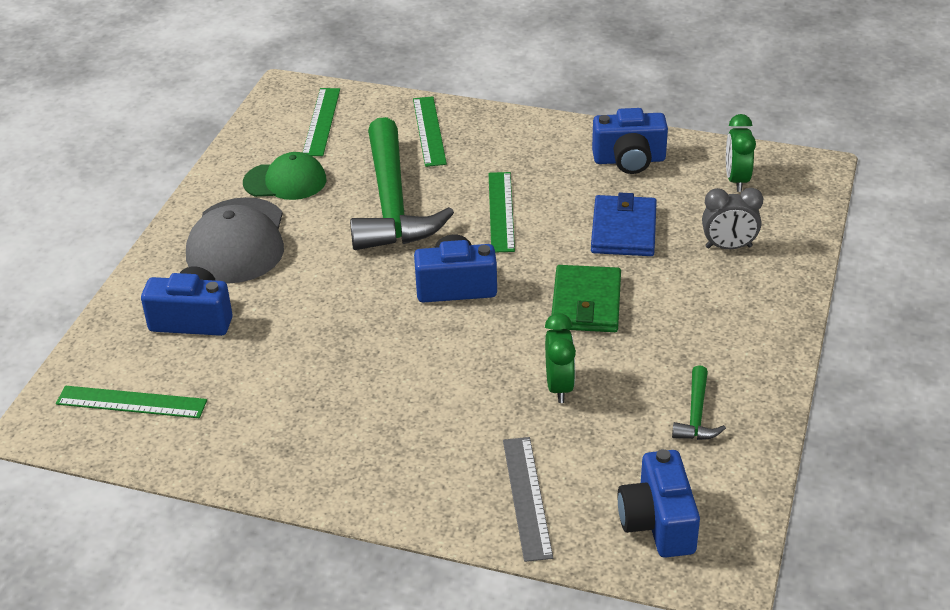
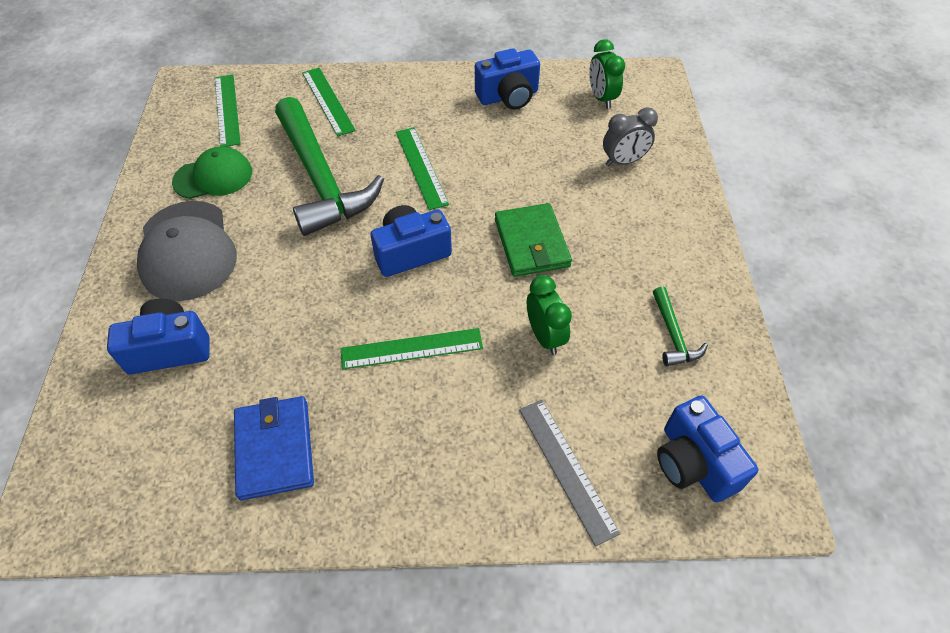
camera: 20 degrees left, 15 degrees up
green ruler [56,386,207,418] -> green ruler moved to [341,328,483,369]
blue wallet [591,193,657,256] -> blue wallet moved to [234,396,314,500]

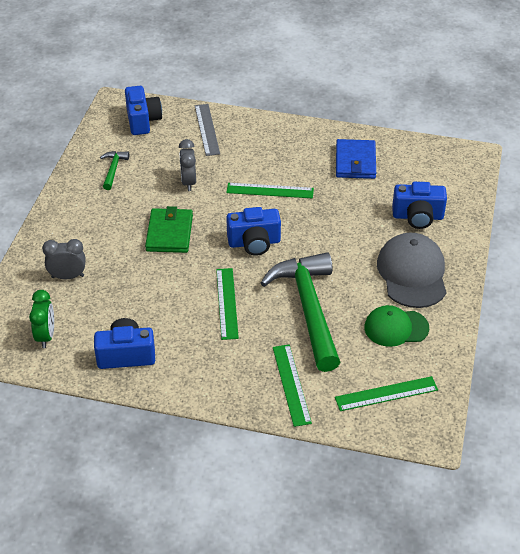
camera: 165 degrees left, 10 degrees down
green ruler [215,74,241,147] -> green ruler turned 75 degrees clockwise [335,376,438,411]
green clock [527,275,572,355] -> grey clock [179,139,196,191]

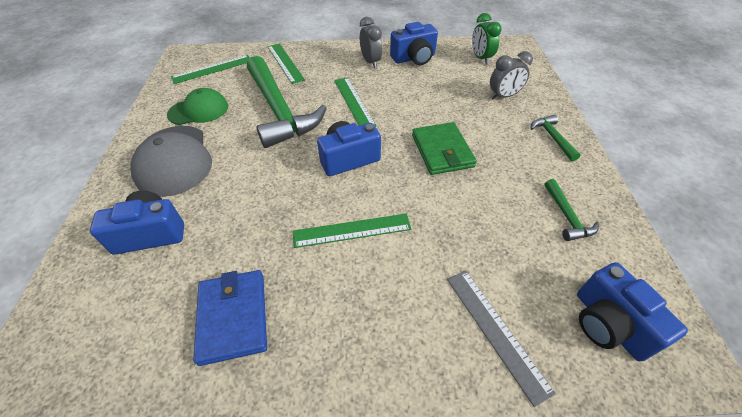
camera: 165 degrees right, 5 degrees up
grey clock [179,139,196,191] -> grey clock moved to [360,17,382,68]
none -> green hammer [530,115,581,161]

